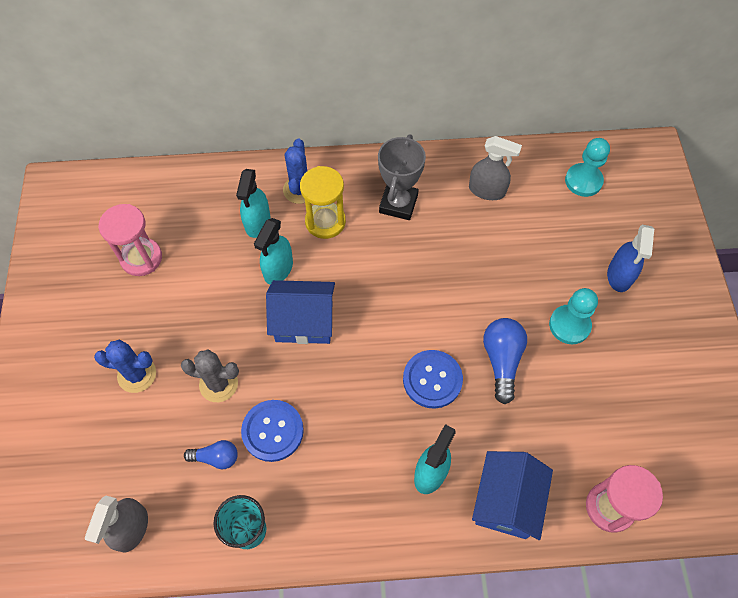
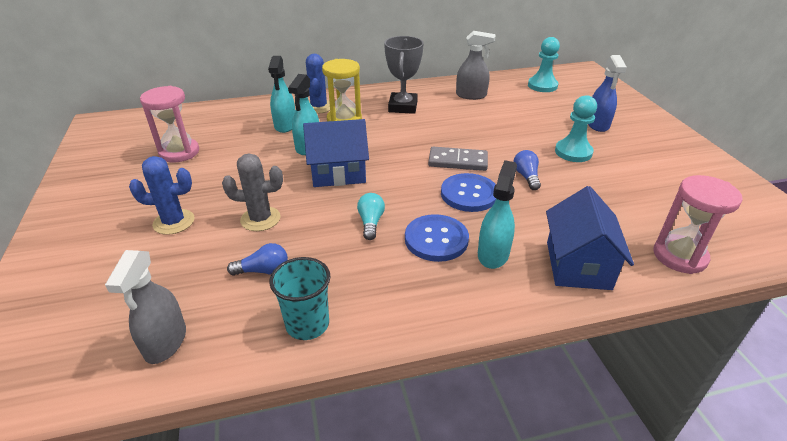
camera: 10 degrees left, 25 degrees down
blue button [241,400,304,462] -> blue button moved to [405,214,469,262]
blue light bulb [483,318,527,404] -> blue light bulb [514,150,541,190], size x0.62
none -> turquoise light bulb [357,193,385,240]
none -> grey domino [428,147,488,171]

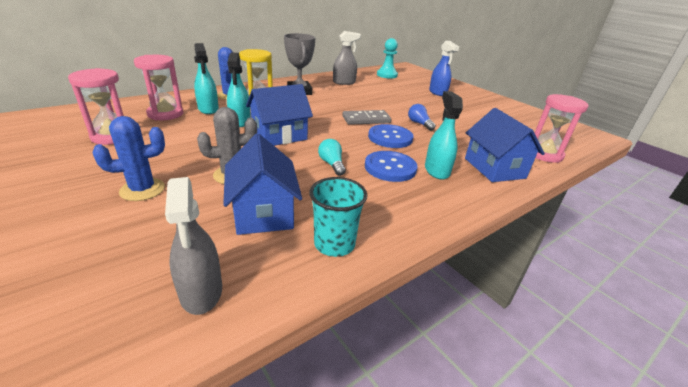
camera: 25 degrees left, 5 degrees down
blue light bulb [227,243,288,276] -> blue house [223,134,302,235]
turquoise pawn [555,95,597,162] -> none
none -> pink hourglass [134,55,183,120]

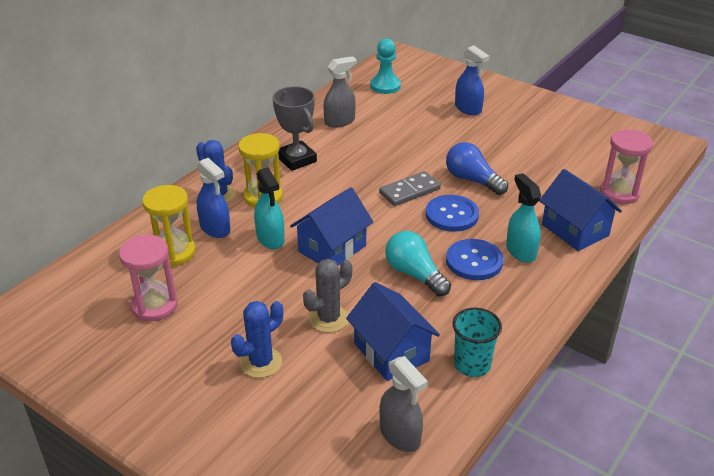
camera: 15 degrees left, 5 degrees up
pink hourglass [134,55,183,120] -> yellow hourglass [142,185,196,267]
turquoise spray bottle [194,43,219,114] -> blue spray bottle [197,158,231,238]
turquoise light bulb [318,139,346,176] -> turquoise light bulb [385,231,451,296], size x1.61
blue light bulb [408,104,436,131] -> blue light bulb [446,142,508,195], size x1.61

